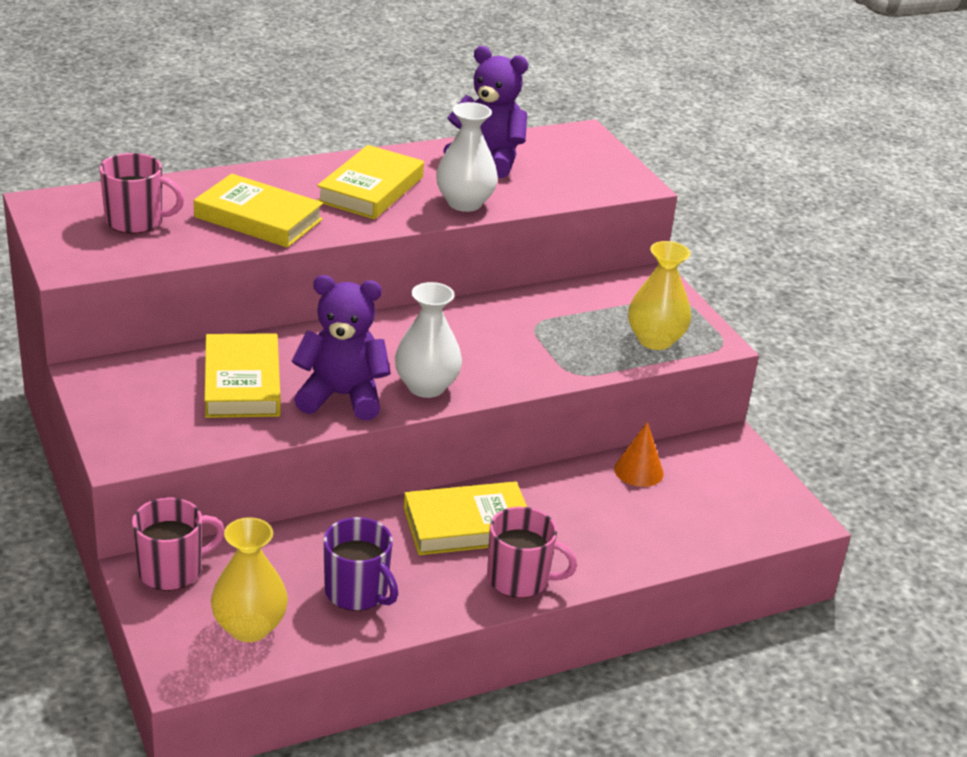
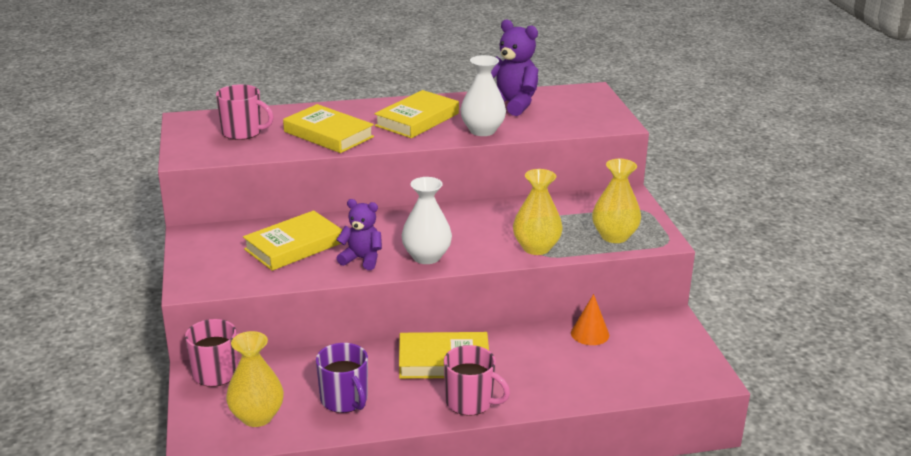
camera: 15 degrees right, 5 degrees down
yellow book [204,333,281,418] -> yellow book turned 45 degrees clockwise [243,210,343,271]
purple teddy bear [292,275,391,420] -> purple teddy bear [336,199,382,270], size x0.66
none -> yellow vase [513,169,563,255]

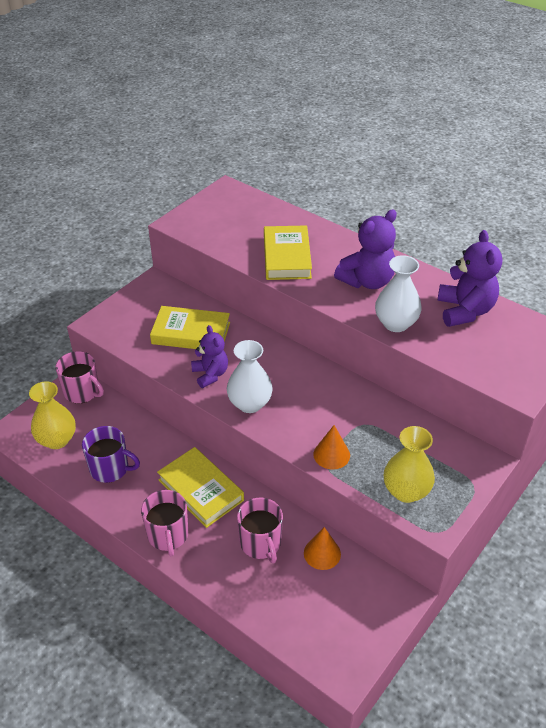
camera: 50 degrees right, 15 degrees up
pink mug [216,84,274,140] -> pink mug moved to [237,497,283,563]
purple mug [316,343,368,413] -> purple mug turned 90 degrees counterclockwise [82,426,140,483]
yellow book [374,90,459,138] -> purple teddy bear [334,210,397,289]
yellow vase [513,169,563,255] -> orange cone [313,425,350,470]

